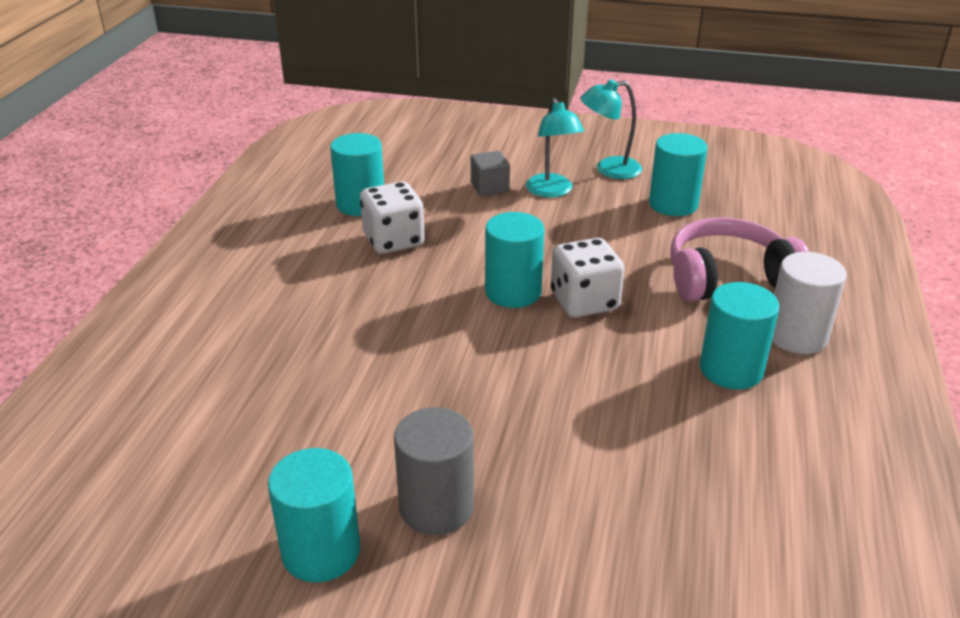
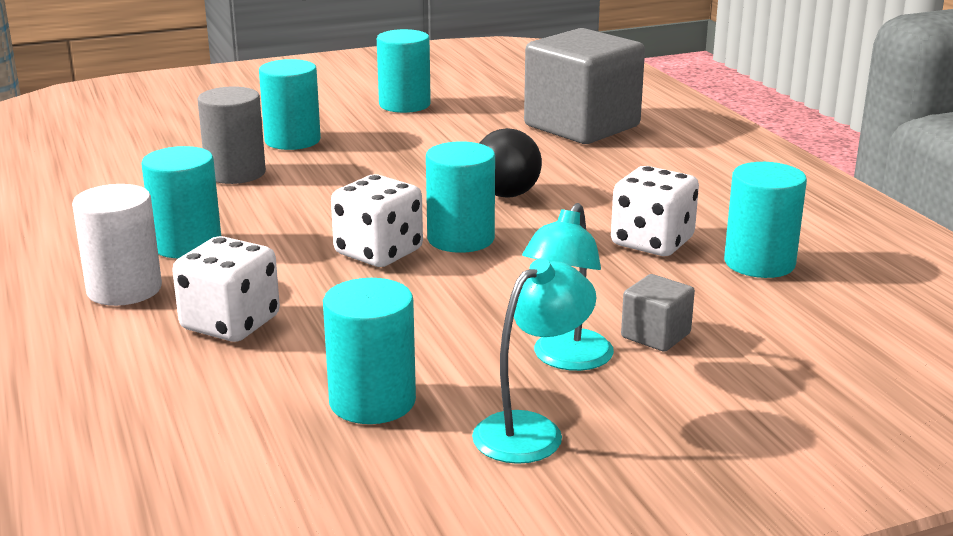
camera: 145 degrees right, 10 degrees down
grey cylinder [394,407,474,535] -> grey cylinder moved to [198,86,266,184]
turquoise lamp [526,98,584,198] -> turquoise lamp turned 105 degrees counterclockwise [522,203,614,371]
pink headphones [670,218,809,302] -> white dice [172,236,280,342]
none -> turquoise cylinder [259,59,321,150]
none -> black ball [479,128,542,198]
none -> grey cube [524,28,645,144]

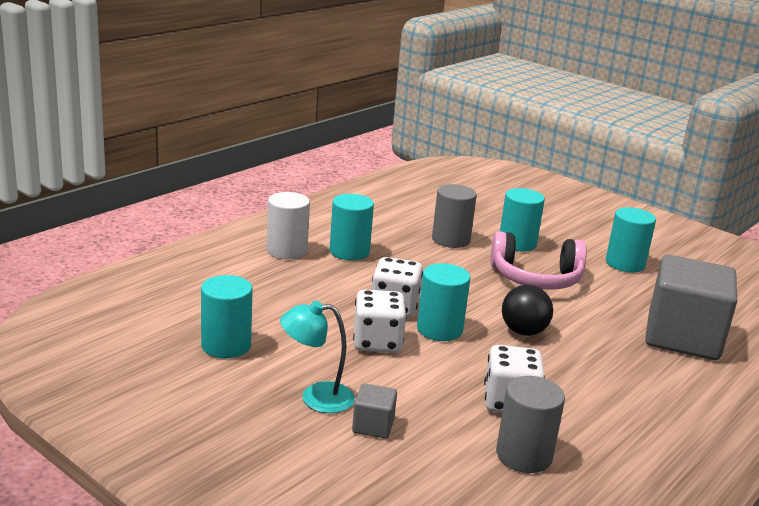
camera: 60 degrees right, 0 degrees up
white dice [172,236,280,342] -> white dice moved to [353,289,407,353]
turquoise lamp [472,258,596,464] -> none
turquoise cylinder [724,162,807,278] -> grey cylinder [496,376,565,473]
none -> pink headphones [491,231,587,290]

